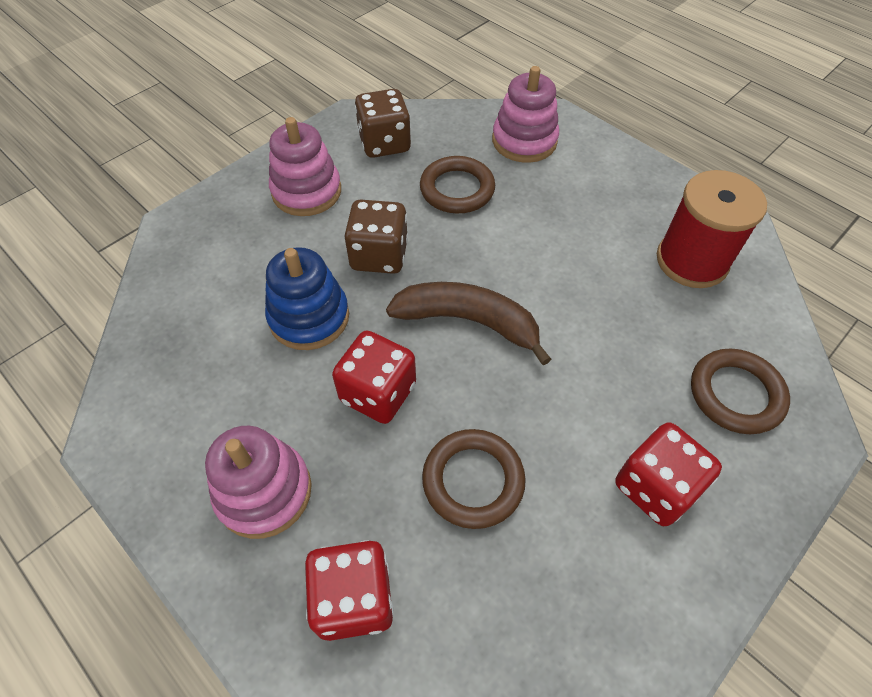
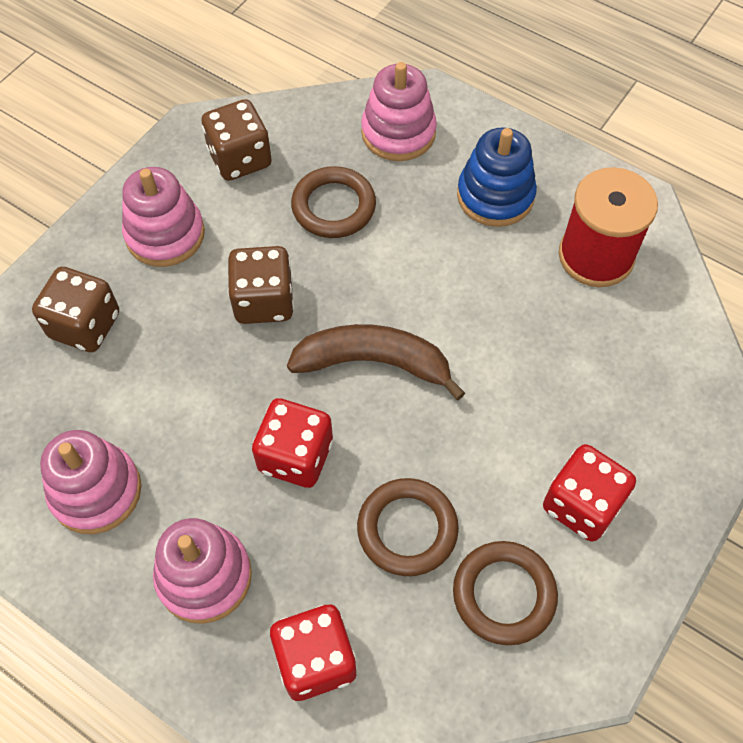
camera: 10 degrees left, 5 degrees up
blue stacking toy [265,247,349,350] -> blue stacking toy moved to [457,127,537,227]
brown ring [691,348,790,434] -> brown ring moved to [453,541,558,645]
none -> brown dice [32,267,119,352]
none -> pink stacking toy [40,430,141,534]

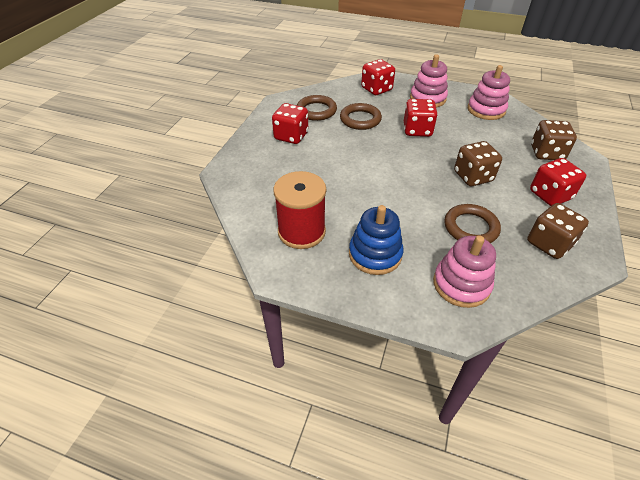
camera: 165 degrees right, 15 degrees down
pink stacking toy [122,167,205,267] -> red dice [530,158,586,206]
brown banana [287,324,465,400] -> none

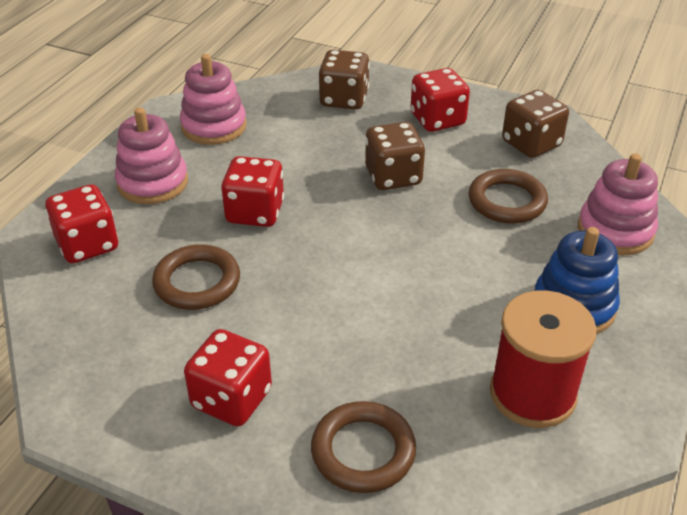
camera: 85 degrees left, 5 degrees down
brown ring [297,95,337,121] -> brown ring moved to [311,401,416,493]

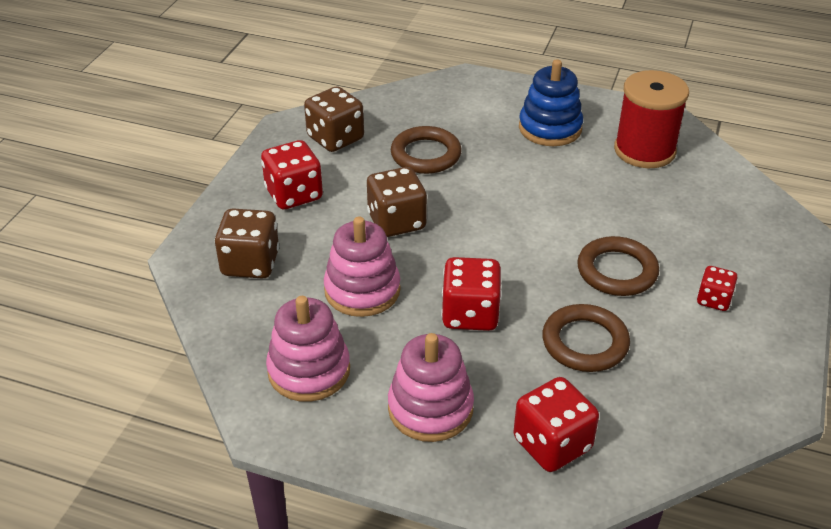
camera: 95 degrees left, 0 degrees up
red dice [184,329,272,426] -> red dice [697,266,738,311], size x0.58
brown ring [311,401,416,493] -> brown ring moved to [577,236,659,296]
pink stacking toy [578,153,658,255] -> pink stacking toy moved to [324,217,401,317]

